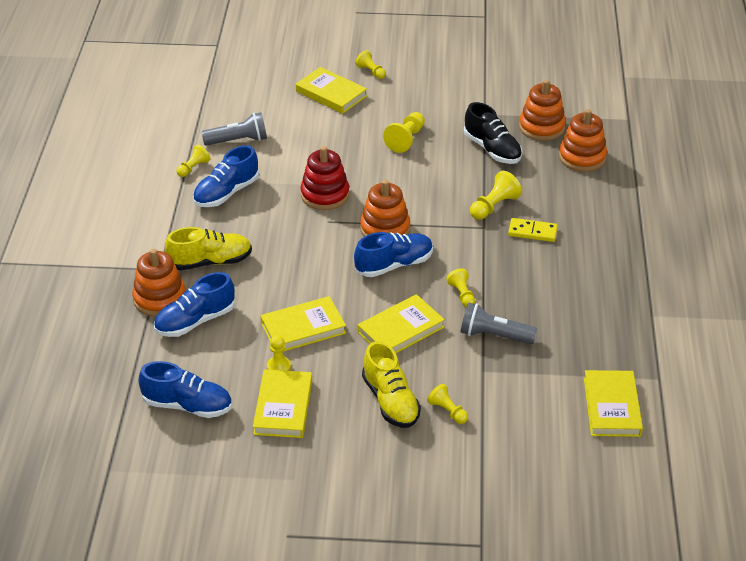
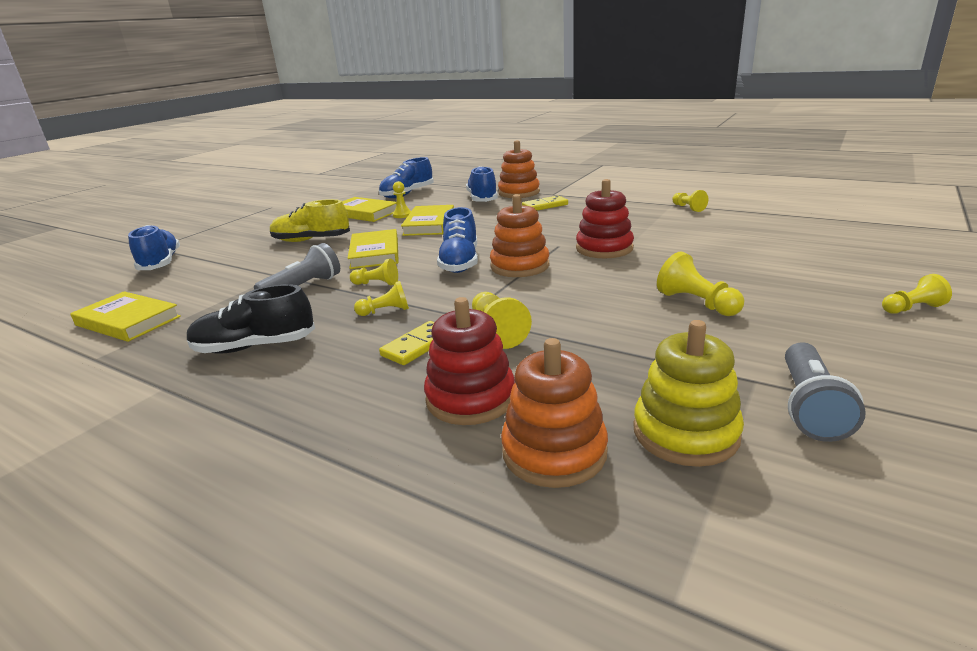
camera: 120 degrees right, 15 degrees down
yellow shoe [165,227,252,270] -> yellow domino [522,195,568,211]
blue shoe [193,145,259,207] -> blue shoe moved to [128,225,180,270]
grey flashlight [202,112,267,146] -> grey flashlight moved to [785,342,866,442]
yellow book [296,67,367,114] -> none
yellow pawn [427,384,468,424] -> yellow pawn moved to [354,281,409,316]
black shoe [464,102,522,164] -> black shoe moved to [187,284,315,354]
orange stacking toy [519,80,566,141] -> yellow stacking toy [634,320,744,467]
none -> red stacking toy [424,297,515,425]

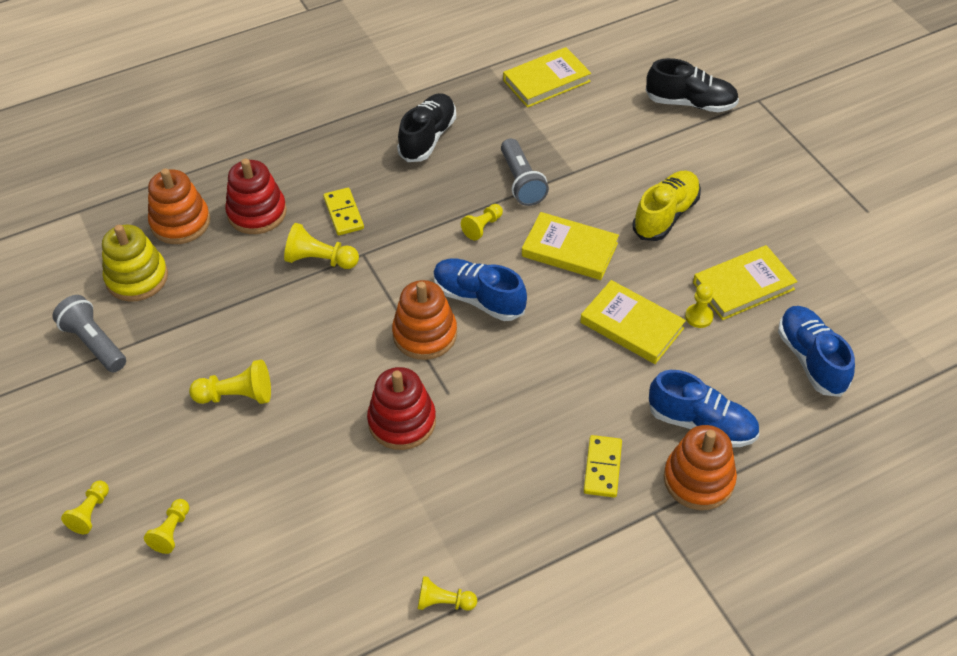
camera: 120 degrees right, 25 degrees up
blue shoe [128,225,180,270] -> black shoe [646,58,739,112]
yellow pawn [354,281,409,316] -> yellow pawn moved to [144,499,189,554]

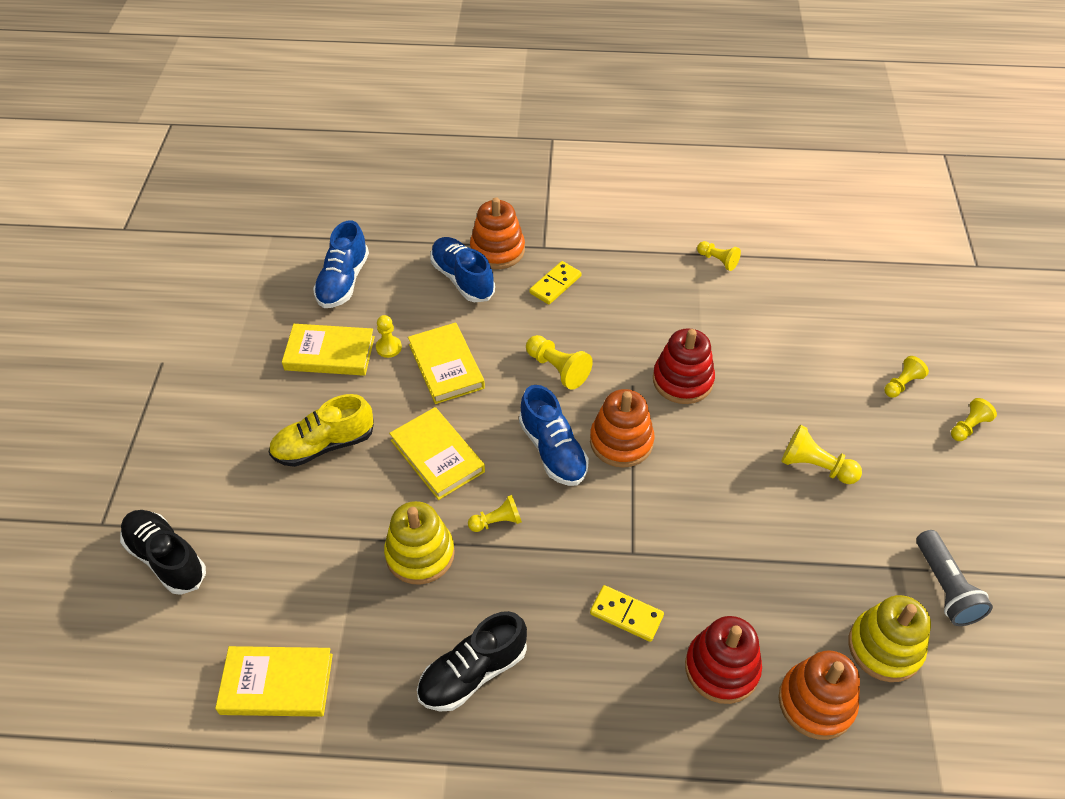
camera: 150 degrees left, 0 degrees up
yellow pawn [284,223,359,269] -> yellow pawn moved to [526,335,593,390]
yellow domino [323,188,364,235] -> yellow domino turned 75 degrees counterclockwise [590,585,664,642]
grey flashlight [501,138,549,206] -> yellow stacking toy [384,501,455,585]

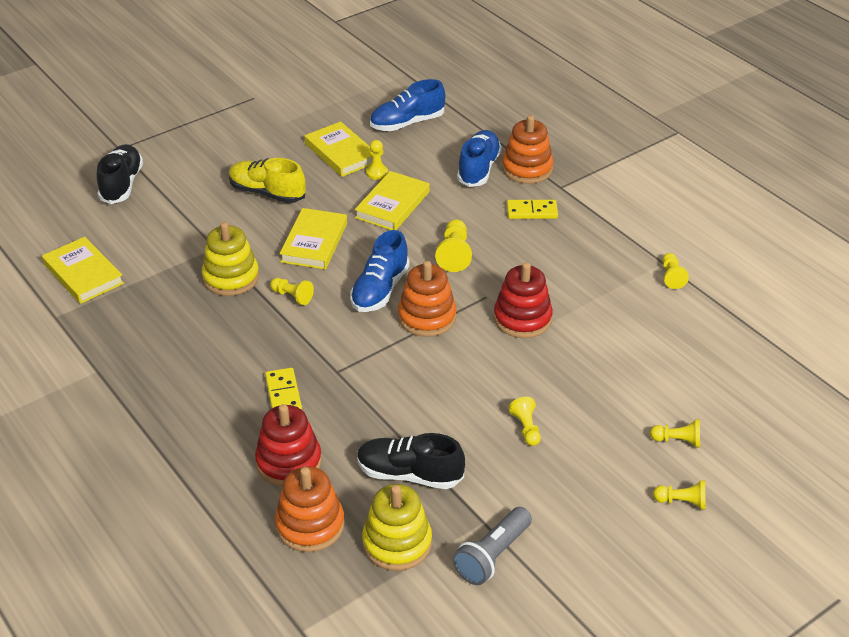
camera: 50 degrees right, 10 degrees down
black shoe [417,611,527,711] -> black shoe moved to [357,433,465,489]
yellow pawn [781,425,862,484] -> yellow pawn [508,397,541,446], size x0.67

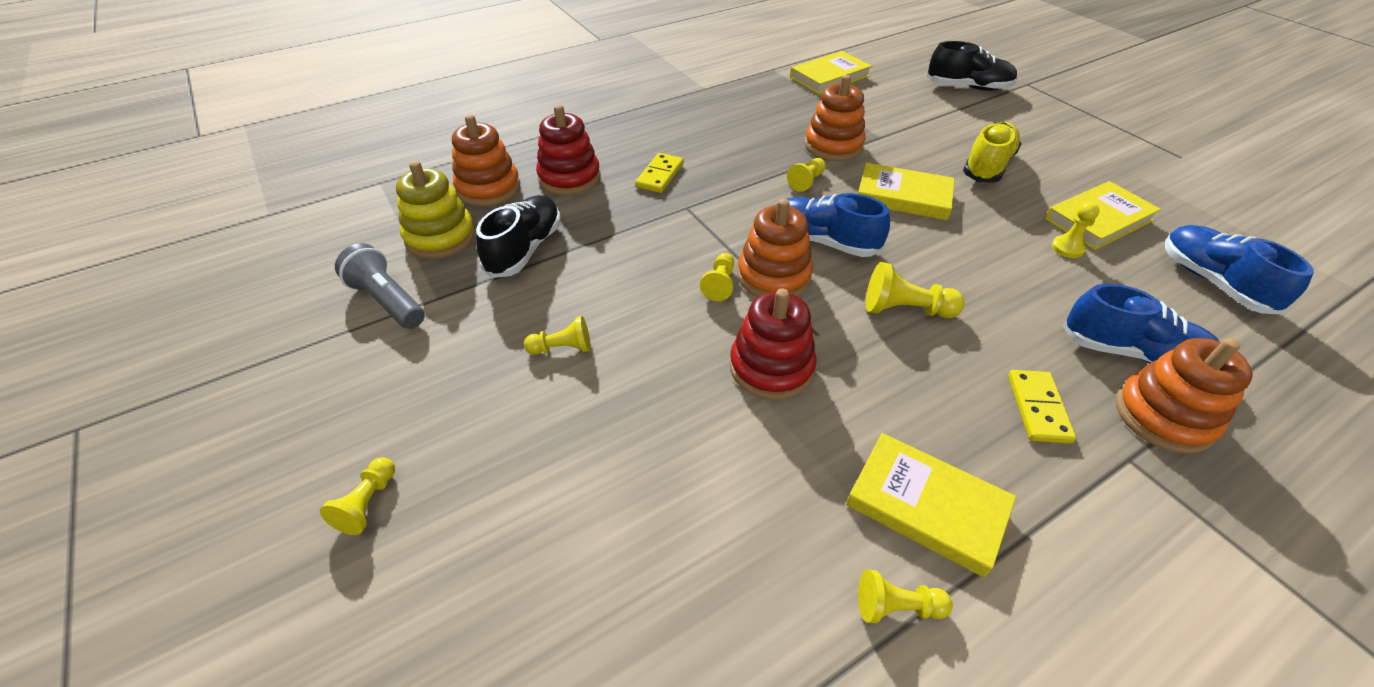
camera: 95 degrees right, 5 degrees up
yellow stacking toy [202,222,259,296] -> orange stacking toy [805,75,866,161]
yellow domino [265,368,302,410] -> yellow domino turned 60 degrees counterclockwise [635,153,684,193]
yellow book [355,171,429,230] -> yellow book moved to [846,433,1016,578]
yellow pawn [650,419,700,447] -> yellow pawn moved to [700,253,734,301]

